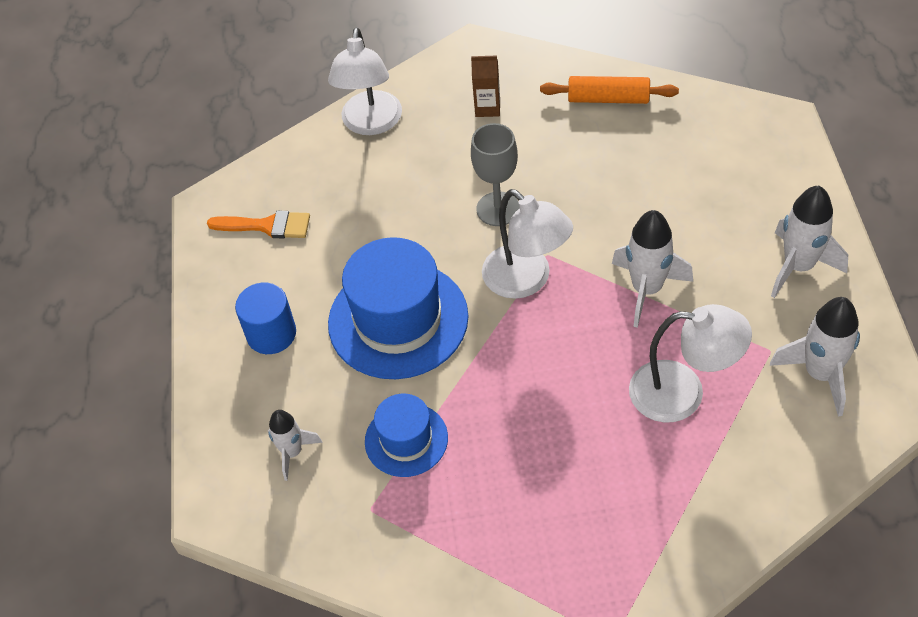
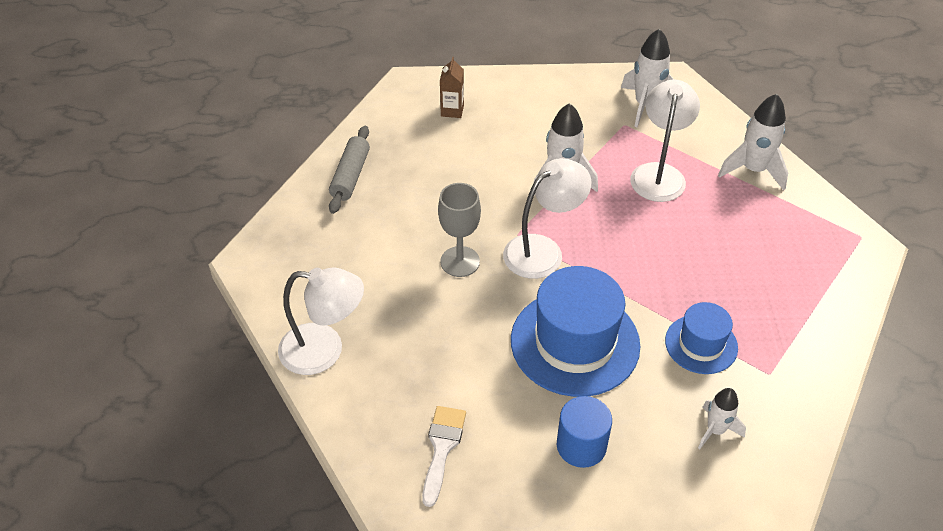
camera: 90 degrees left, 5 degrees down
orange brush [207,211,310,238] -> white brush [422,406,466,507]
brown carton [471,55,500,117] -> brown carton moved to [440,57,464,118]
orange rolling pin [540,76,679,104] -> grey rolling pin [329,126,370,214]
white rocket [771,186,848,298] -> white rocket moved to [718,94,788,190]

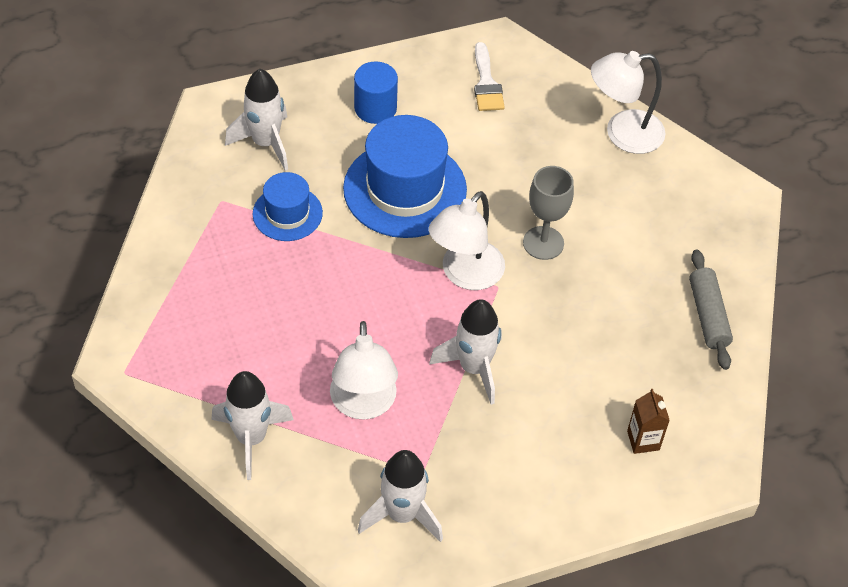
camera: 160 degrees right, 5 degrees up
white rocket [698,388,746,449] -> white rocket [225,69,288,171], size x1.62

